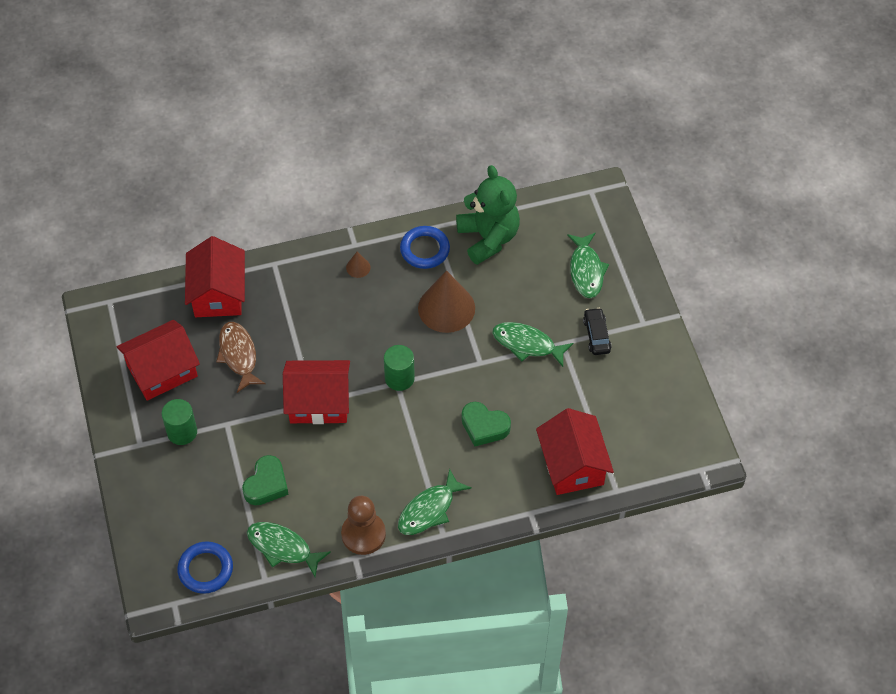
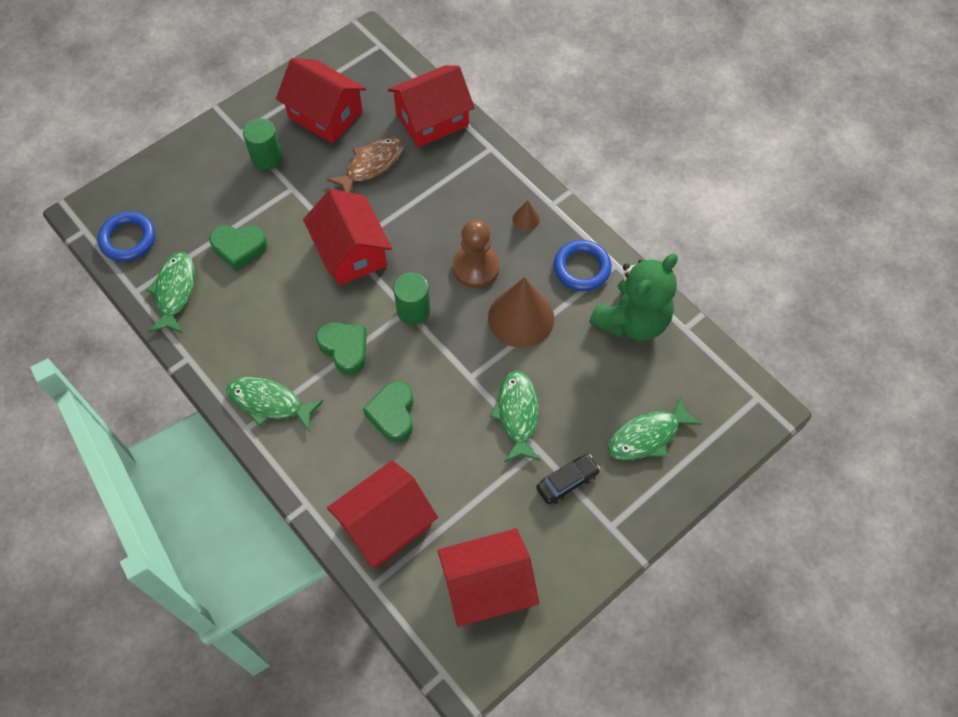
camera: 65 degrees right, 5 degrees up
brown pawn [341,496,386,555] -> brown pawn moved to [453,220,499,288]
none -> green heart [316,322,367,375]
none -> red house [437,528,539,627]

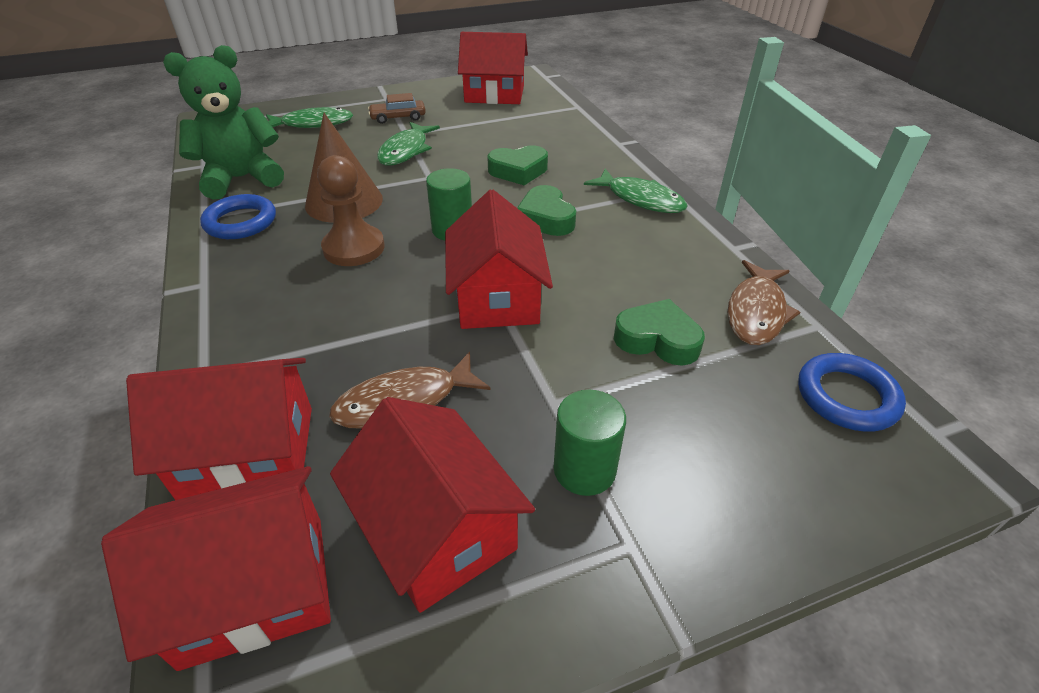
camera: 160 degrees left, 20 degrees down
green fish [147,252,195,333] -> brown fish [728,260,800,345]
red house [327,460,438,568] -> red house moved to [101,466,331,671]
green heart [363,381,413,442] -> green heart turned 60 degrees clockwise [487,146,548,185]
brown cone [513,200,540,231] -> none
black car [536,454,600,504] -> brown car [368,93,426,124]

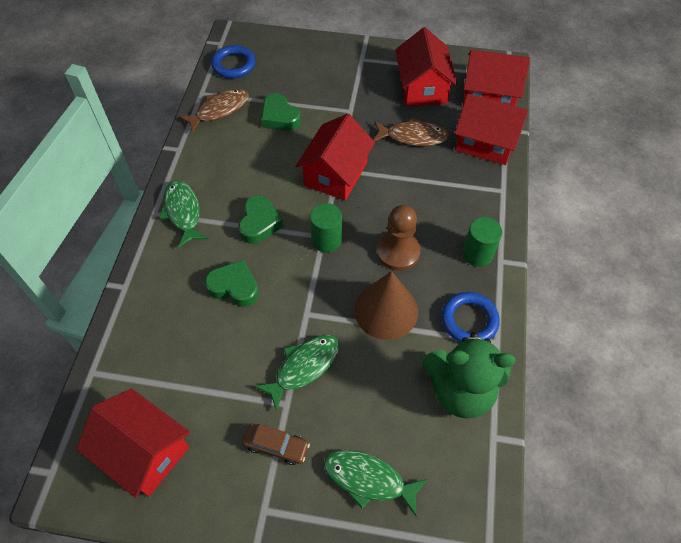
camera: 150 degrees left, 15 degrees up
green cylinder [554,390,626,496] -> green cylinder moved to [463,217,502,267]

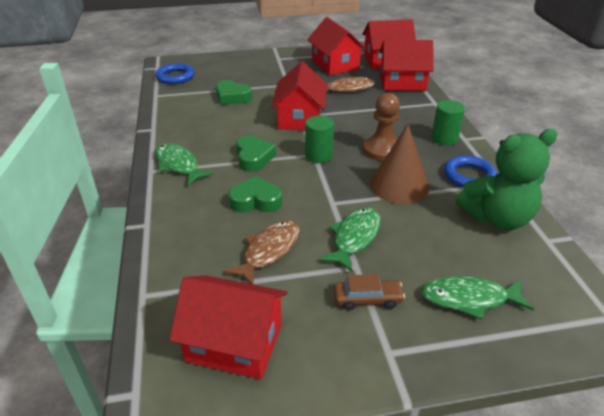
camera: 20 degrees left, 20 degrees down
brown fish [178,89,249,134] -> brown fish moved to [223,220,300,284]

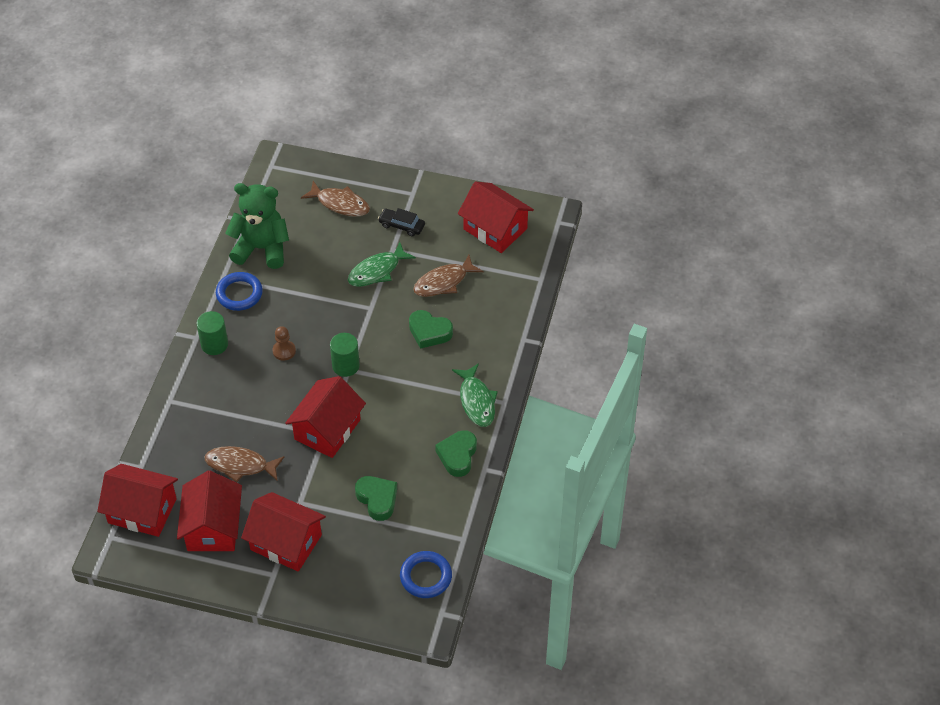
camera: 155 degrees left, 15 degrees up
green heart [236,136,276,171] -> green heart moved to [435,430,477,477]
brown car [334,274,405,310] -> black car [378,208,425,236]
brown pawn [363,93,400,161] -> brown pawn [273,326,296,361], size x0.60
brown cone [370,124,429,204] -> none
red house [379,40,434,91] -> red house moved to [241,492,326,572]
green fish [421,276,534,320] -> brown fish [301,181,370,216]

